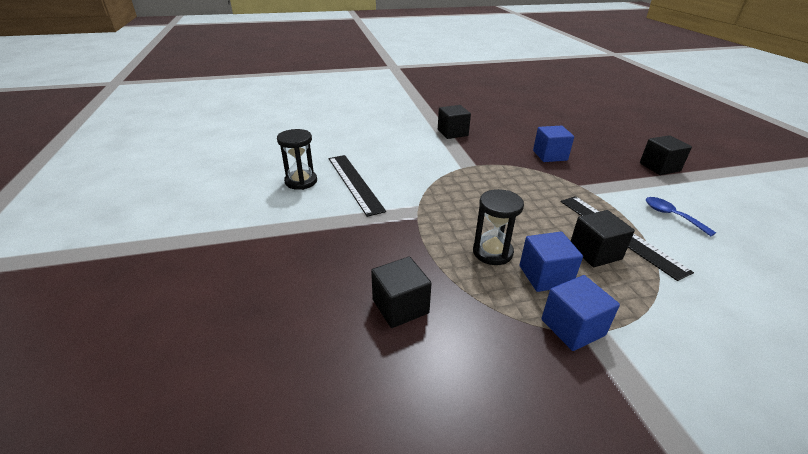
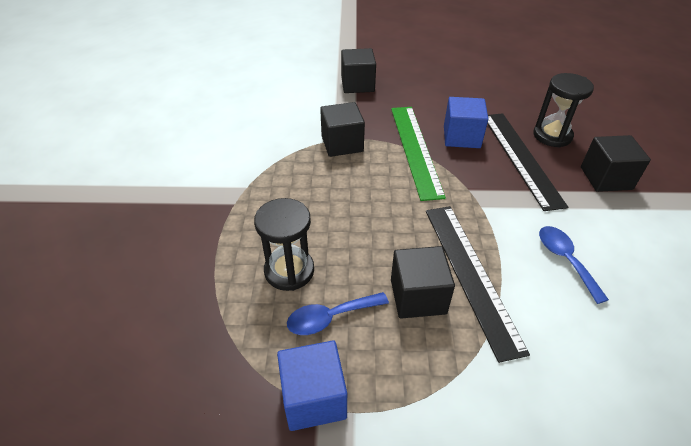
camera: 15 degrees right, 10 degrees up
black hourglass [277,129,317,190] -> black hourglass moved to [533,73,594,147]
black ruler [329,155,386,217] -> black ruler moved to [487,113,568,211]
black cube [371,256,431,328] -> black cube moved to [320,102,365,157]
blue cube [520,232,583,292] -> blue spoon [287,292,389,335]
none -> green ruler [391,107,446,201]

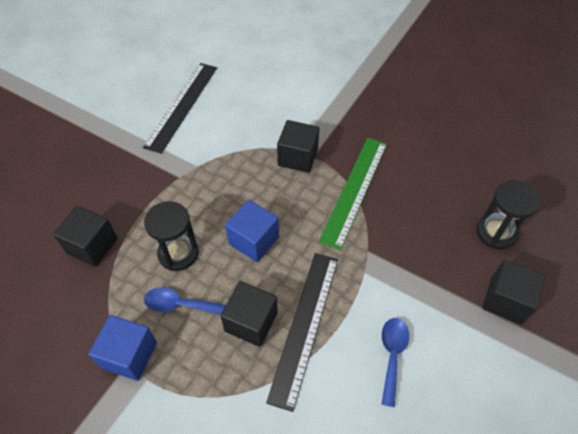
camera: 30 degrees right, 10 degrees up
black cube [341,48,376,93] -> black cube moved to [53,206,117,267]
blue cube [444,97,488,148] -> blue cube moved to [225,200,279,262]
black ruler [487,113,568,211] -> black ruler moved to [143,63,217,154]

